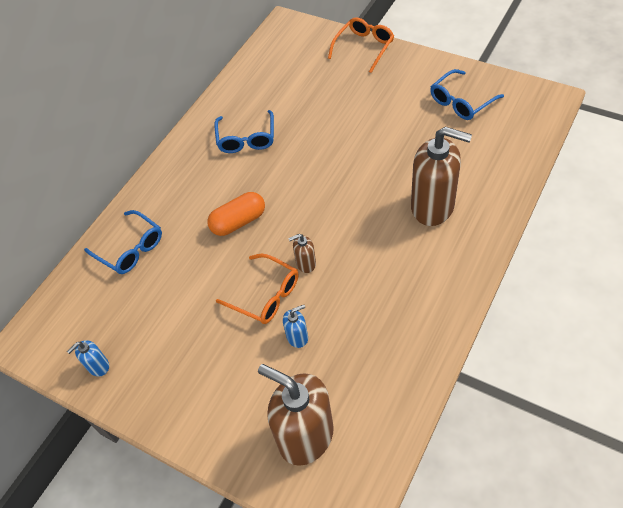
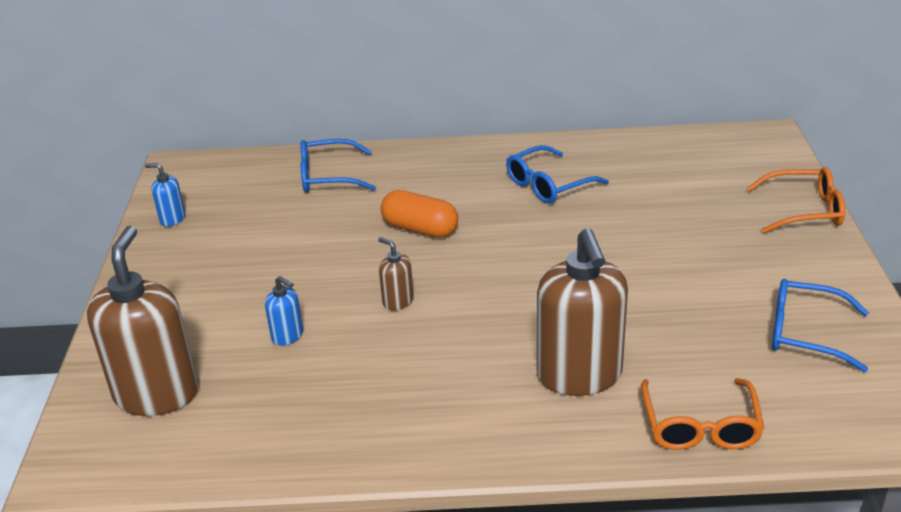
camera: 55 degrees right, 20 degrees down
blue glasses [84,210,162,274] -> blue glasses turned 75 degrees clockwise [301,139,376,193]
orange glasses [216,254,298,324] -> orange glasses moved to [641,378,764,450]

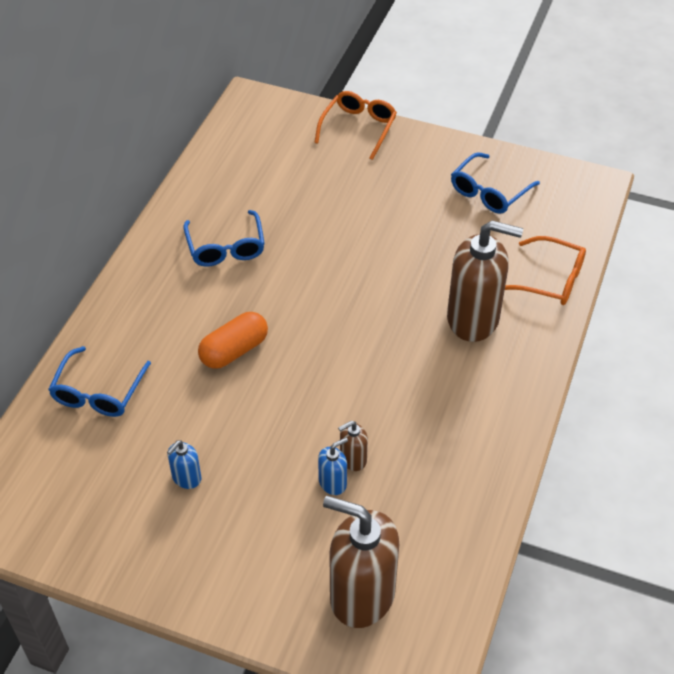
camera: 70 degrees left, 15 degrees up
blue soap dispenser [145,163,185,227] -> blue soap dispenser moved to [167,440,201,489]
brown soap dispenser [378,237,414,310] -> brown soap dispenser moved to [338,421,368,471]

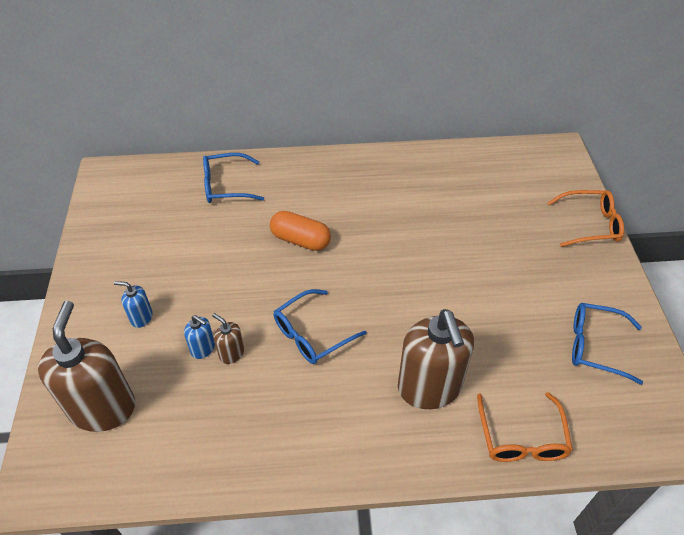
camera: 65 degrees right, 0 degrees up
blue soap dispenser [167,440,201,489] -> blue soap dispenser moved to [114,281,153,328]
blue glasses [183,210,265,267] -> blue glasses moved to [274,289,367,364]

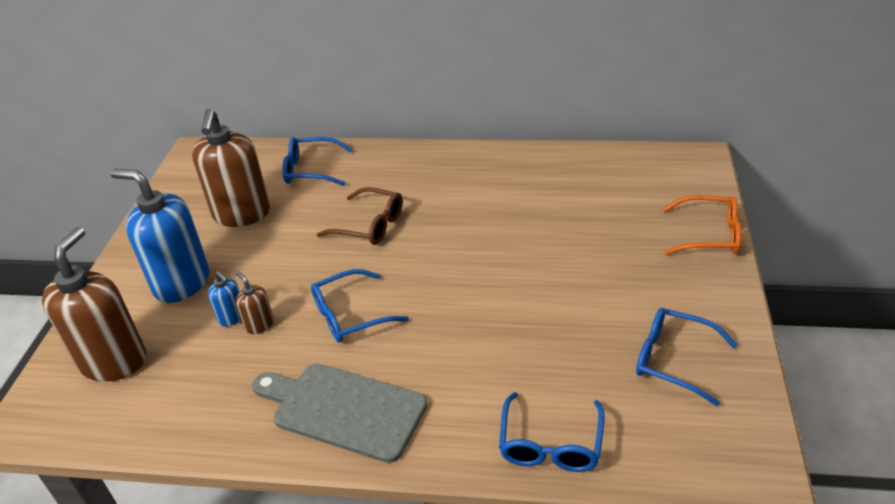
camera: 15 degrees right, 10 degrees down
blue soap dispenser [114,281,153,328] -> blue soap dispenser [111,169,209,303], size x2.25
orange capsule [270,211,331,251] -> brown glasses [316,187,403,245]
brown soap dispenser [398,309,474,409] -> brown soap dispenser moved to [192,109,270,227]
orange glasses [477,392,573,462] -> blue glasses [499,392,605,472]
none -> grey cutting board [252,364,427,463]

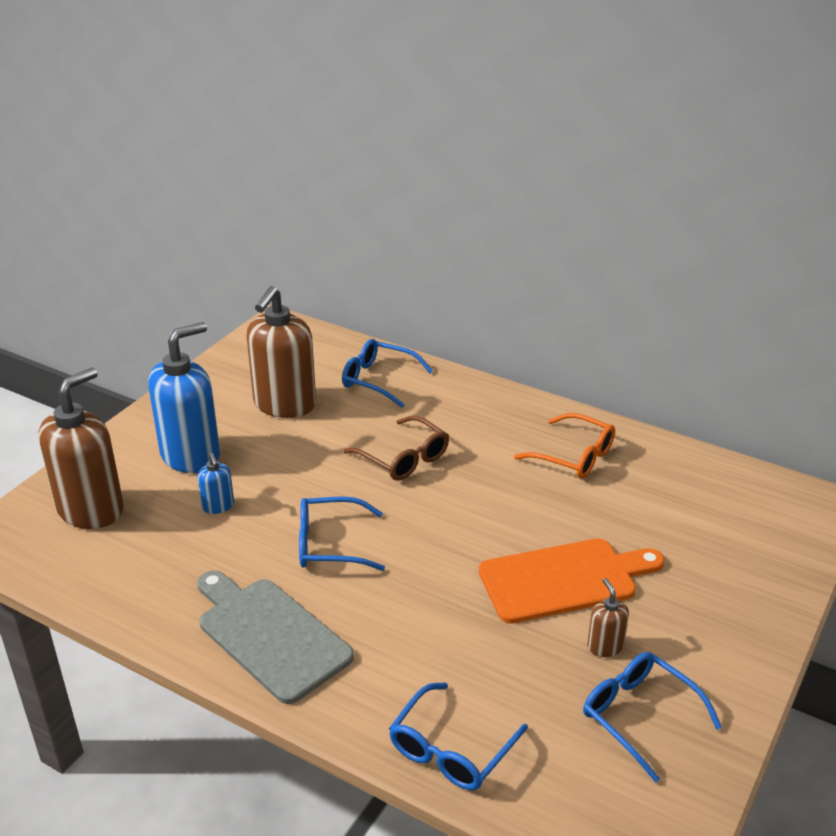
camera: 20 degrees right, 5 degrees down
blue soap dispenser [111,169,209,303] -> blue soap dispenser turned 90 degrees clockwise [148,322,220,473]
brown soap dispenser [236,271,274,334] -> brown soap dispenser moved to [587,578,629,657]
orange glasses [663,195,741,255] -> orange glasses moved to [514,413,615,479]
none -> orange cutting board [479,538,665,624]

